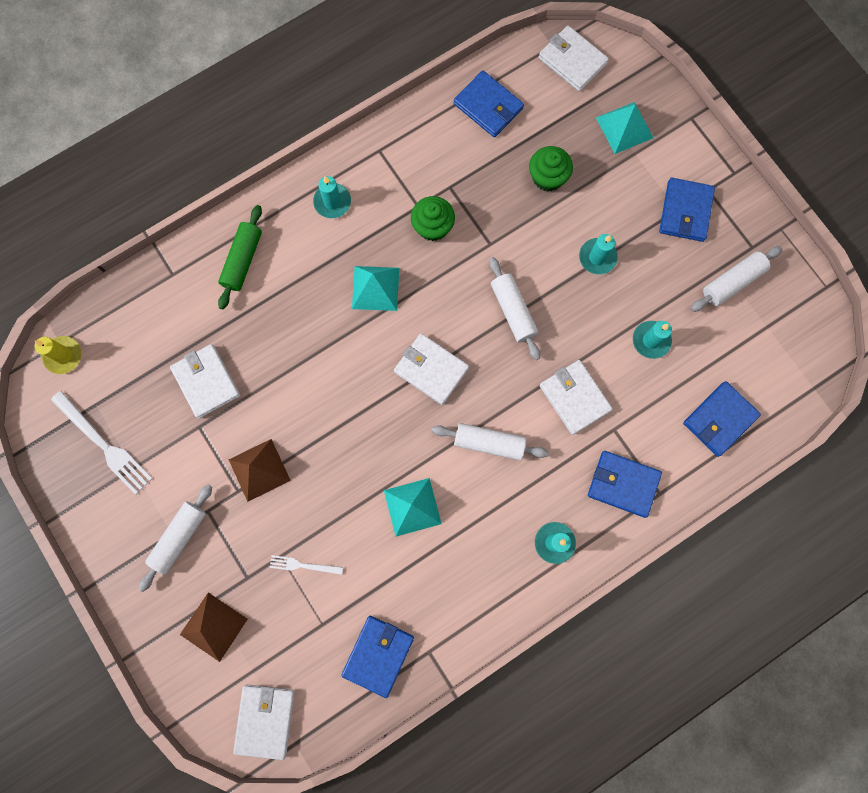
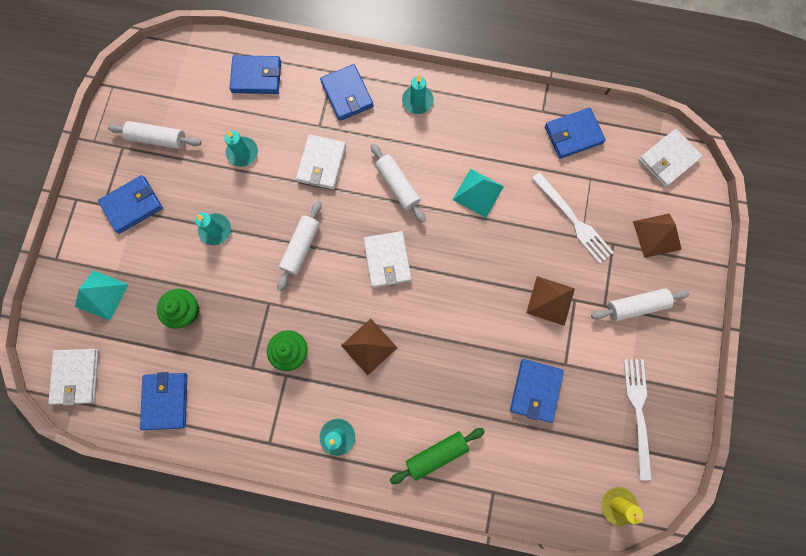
camera: 135 degrees left, 0 degrees up
white wallet [170,344,240,419] -> blue wallet [510,359,564,423]
white fork [270,555,343,575] -> white fork [531,172,614,264], size x1.86
turquoise pyramid [352,266,399,311] -> brown pyramid [341,319,398,375]

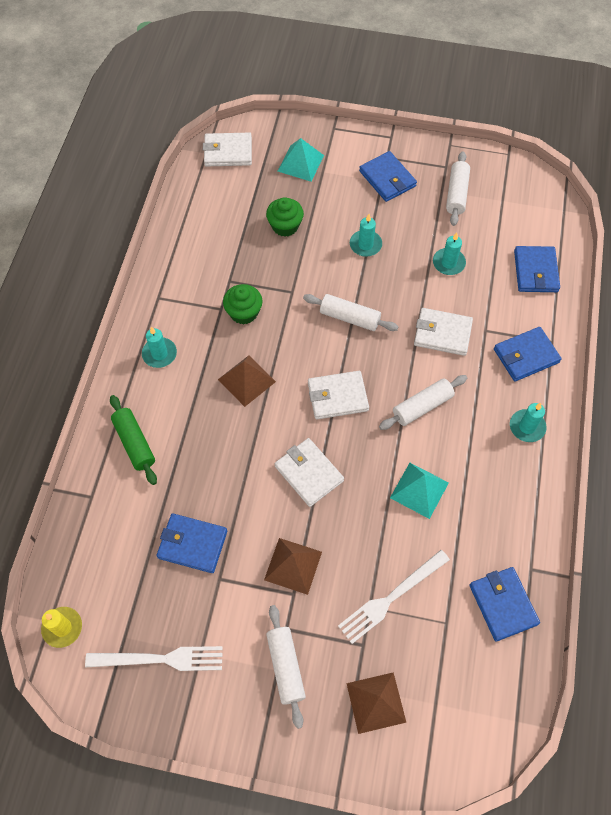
camera: 90 degrees right, 15 degrees down
blue wallet [140,372,187,430] -> none
white wallet [638,129,703,187] -> white wallet moved to [275,438,344,507]

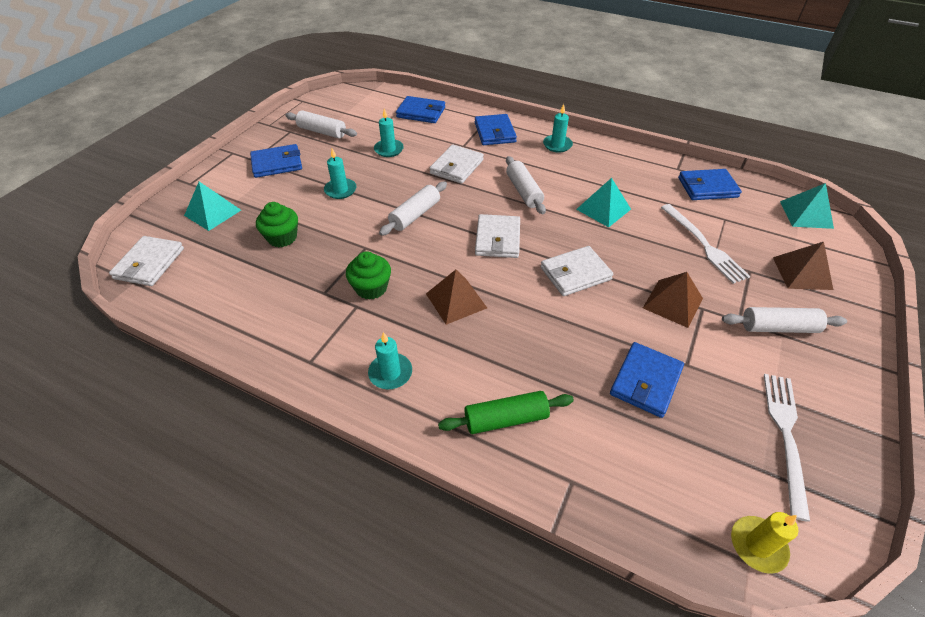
camera: 75 degrees left, 15 degrees down
none -> turquoise pyramid [780,183,834,229]

